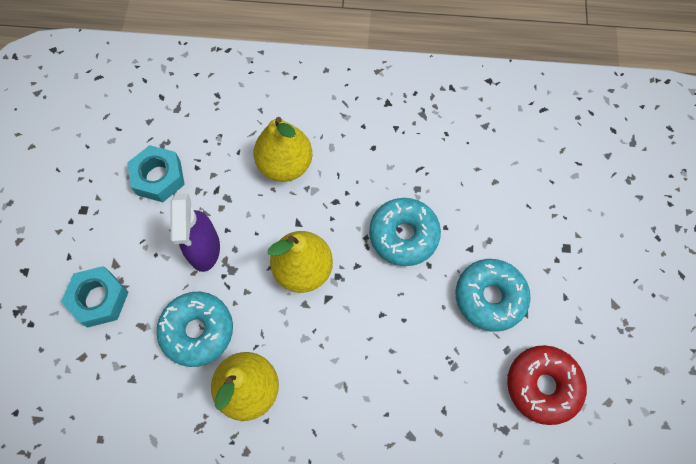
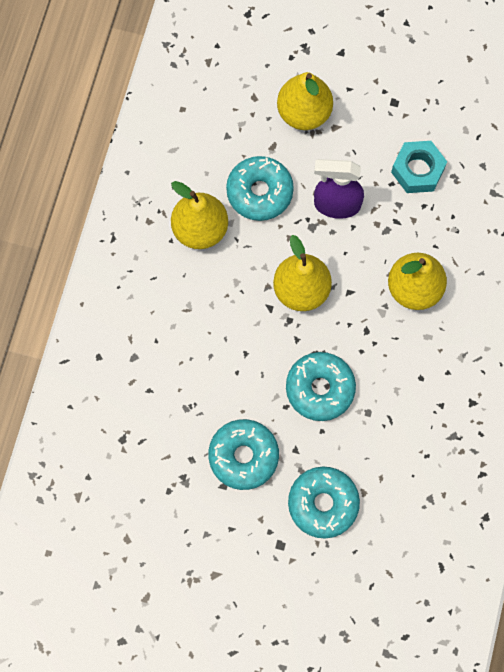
camera: 100 degrees right, 5 degrees up
turquoise nut [61,266,129,327] -> yellow pear [277,72,333,130]
red donut [507,345,587,425] -> none
none -> turquoise donut [288,466,360,539]

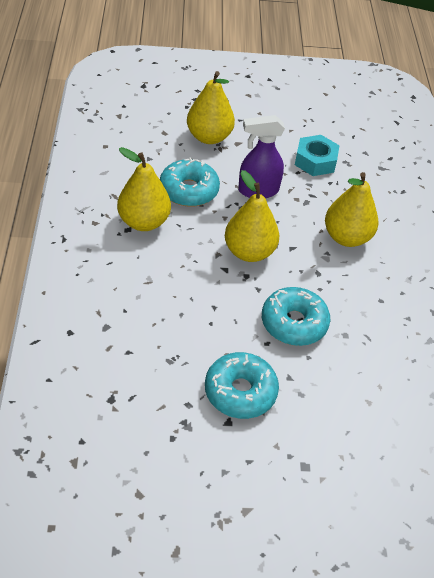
camera: 20 degrees left, 25 degrees down
turquoise donut [288,466,360,539] -> none

